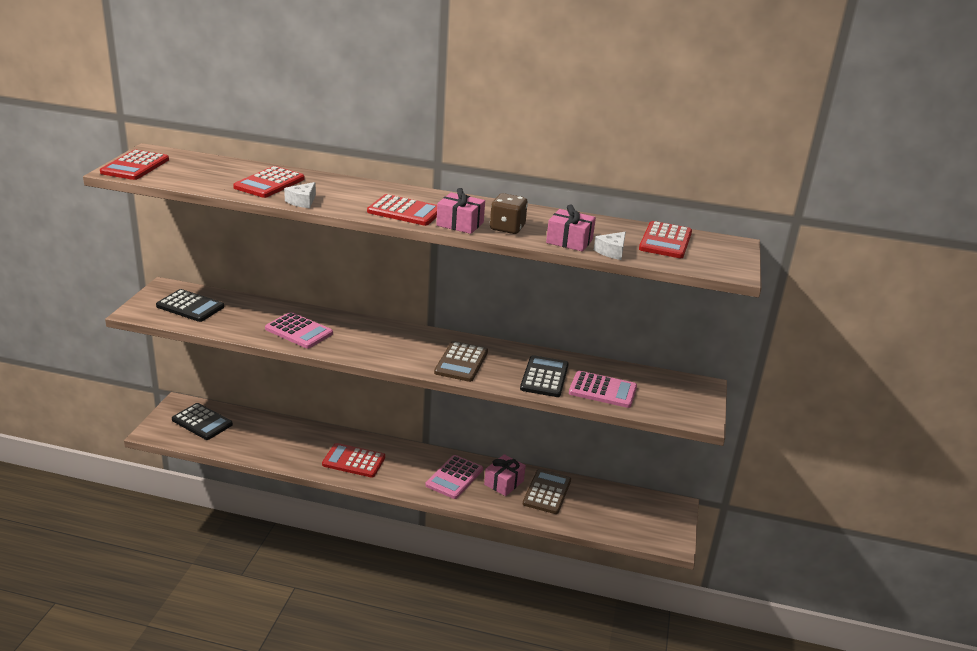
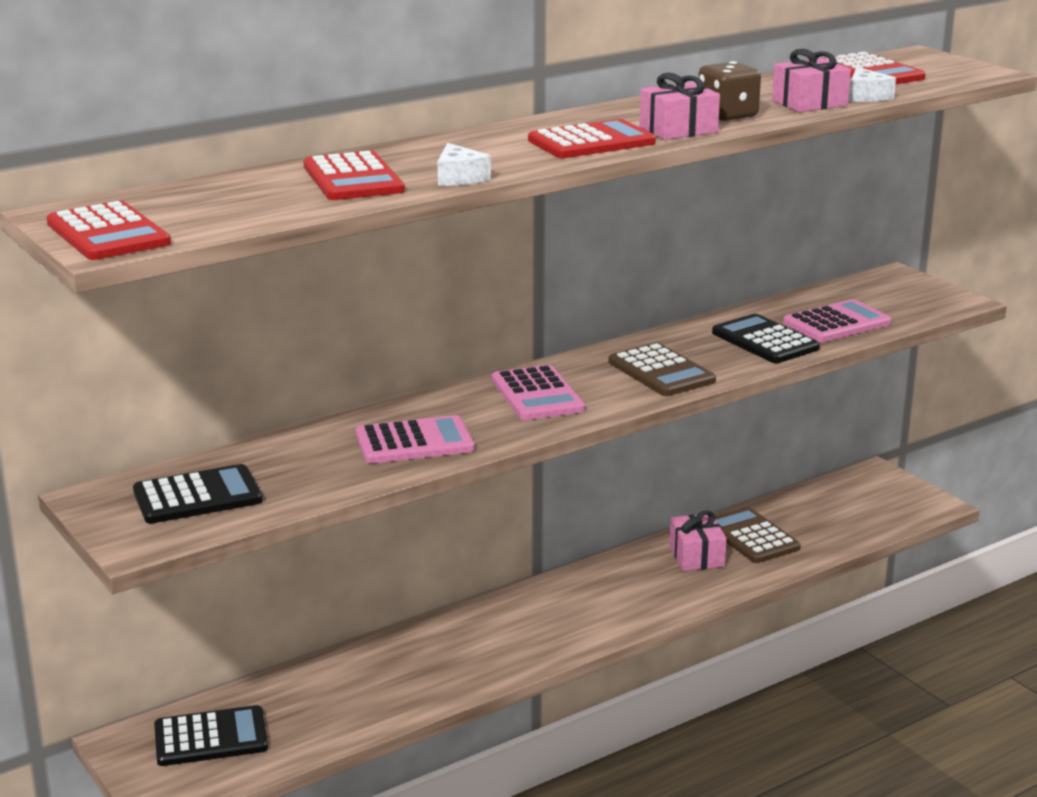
camera: 45 degrees left, 5 degrees down
red calculator [322,443,385,478] -> none
pink calculator [425,455,483,499] -> pink calculator moved to [492,365,585,420]

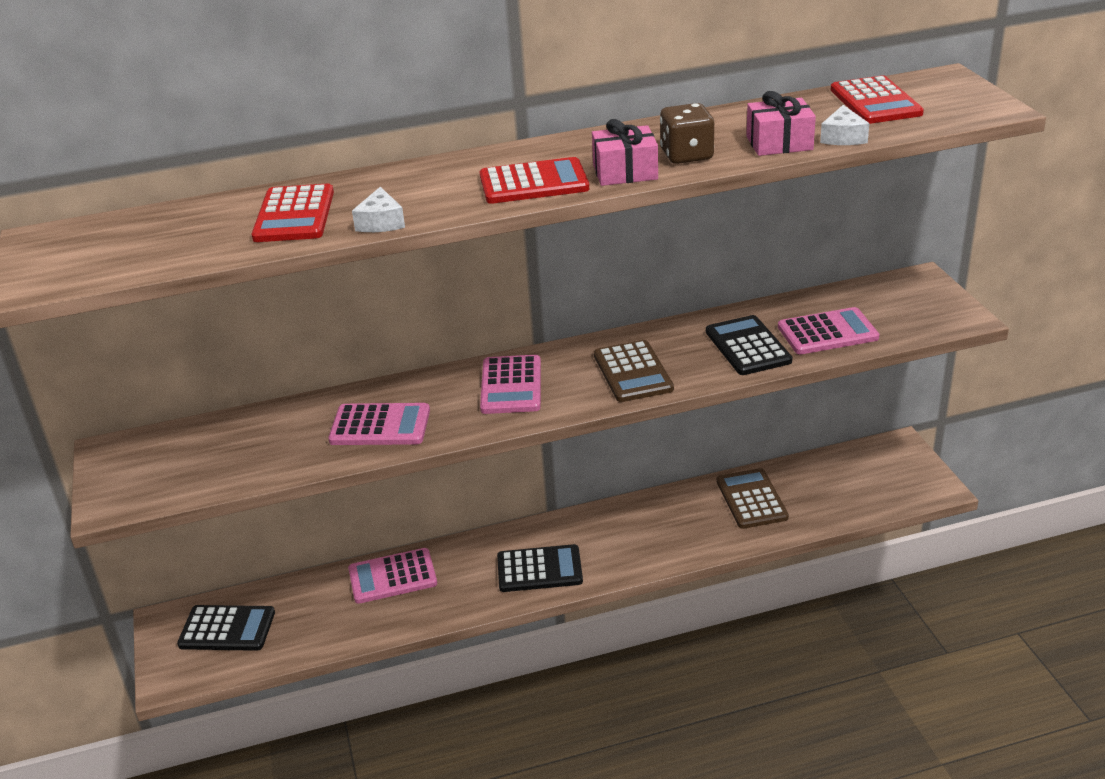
camera: 20 degrees right, 10 degrees up
red calculator [47,201,171,260] -> none
black calculator [133,464,263,524] -> black calculator moved to [497,544,583,592]
pink gift [669,511,727,571] -> none
none -> pink calculator [348,548,437,604]

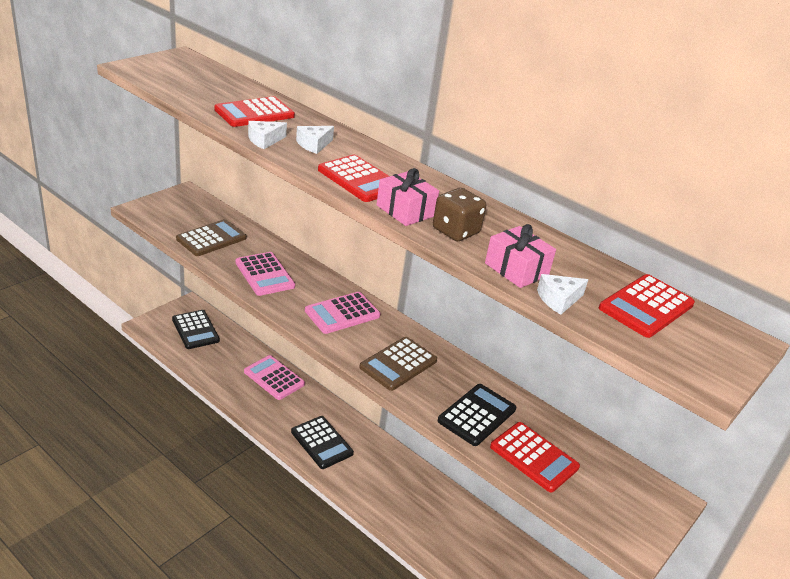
camera: 50 degrees right, 0 degrees up
brown calculator [716,468,789,529] -> brown calculator moved to [176,219,246,256]
pink calculator [778,307,879,354] -> red calculator [490,422,580,492]
none -> white cheese [296,126,334,154]

